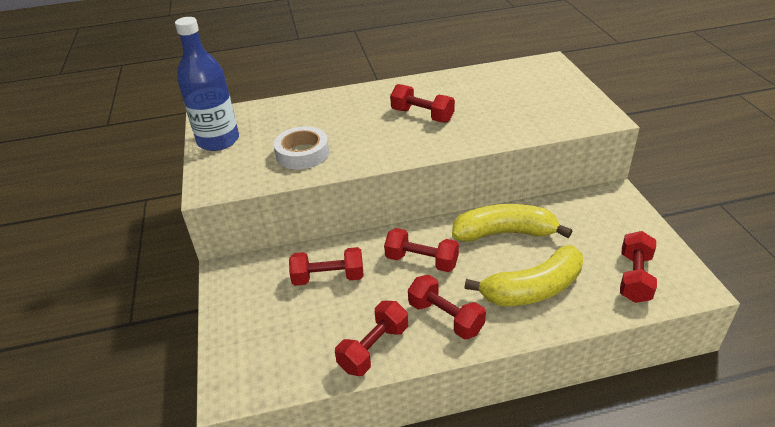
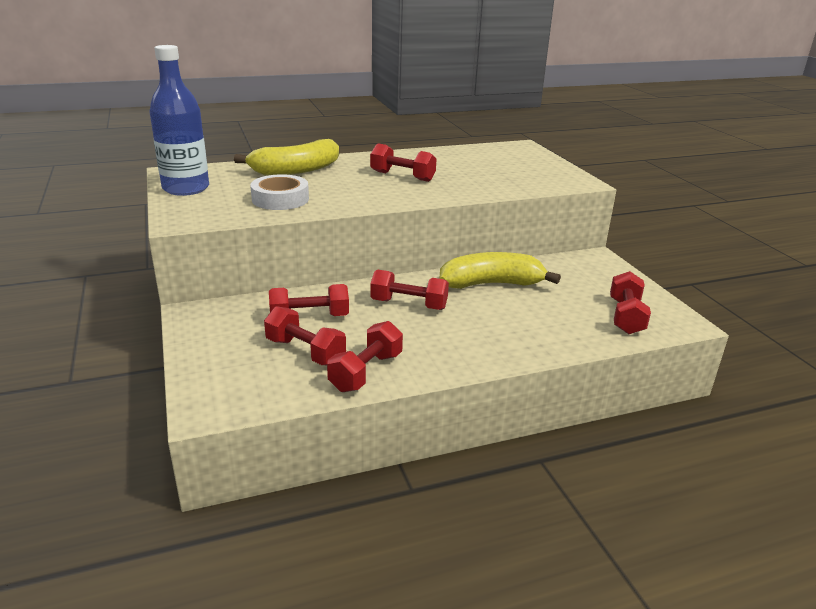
camera: 10 degrees left, 10 degrees down
red dumbbell [408,275,486,340] -> red dumbbell moved to [264,306,346,365]
yellow banana [465,246,583,306] -> yellow banana moved to [234,139,339,176]

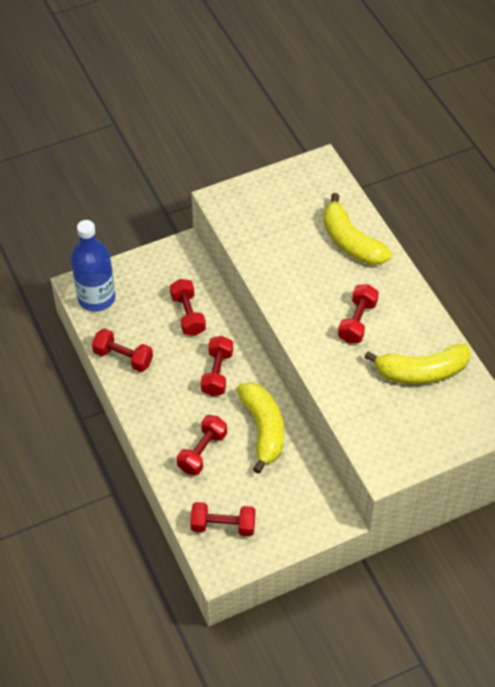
camera: 85 degrees right, 25 degrees up
blue bottle [149,45,209,196] -> blue bottle moved to [71,220,115,312]
white tape [250,174,309,210] -> none
red dumbbell [264,306,346,365] -> red dumbbell moved to [177,415,227,475]
none -> yellow banana [364,344,470,384]

